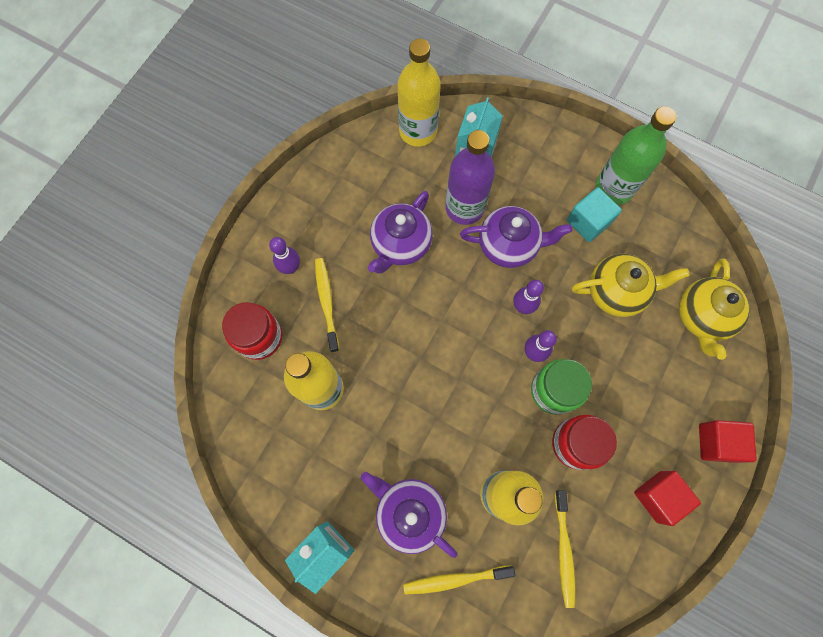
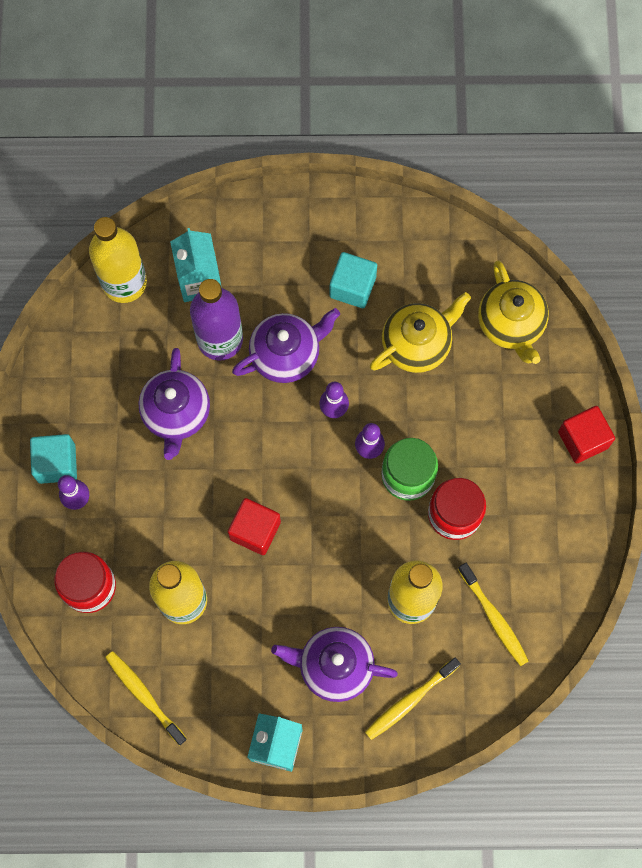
camera: 30 degrees left, 0 degrees up
yellow toothbrush [315,258,339,352] -> yellow toothbrush moved to [105,651,187,746]
green bottle [596,106,676,205] -> none
red cube [634,471,701,526] -> red cube moved to [228,498,281,555]
none -> turquoise cube [30,434,77,484]

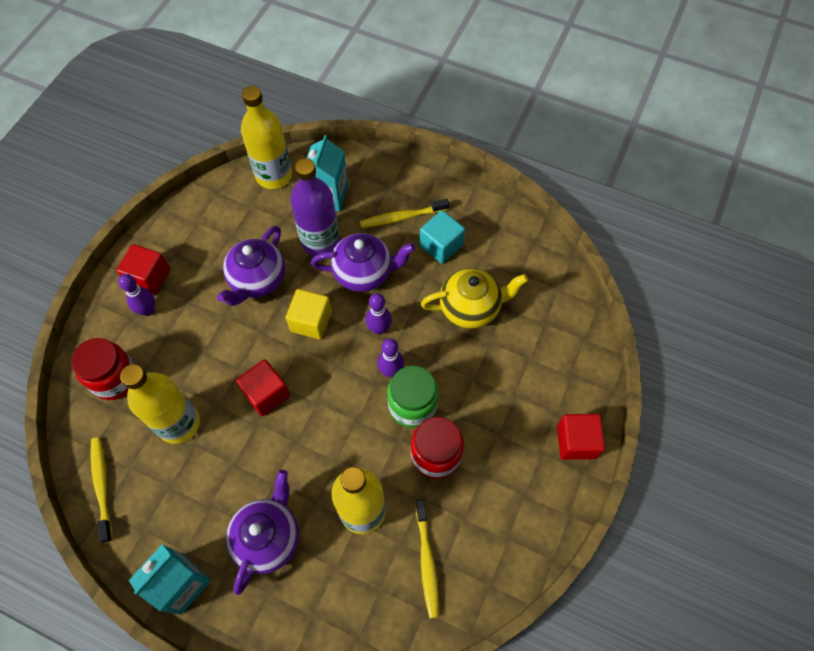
camera: 25 degrees right, 10 degrees down
turquoise cube [30,434,77,484] -> red cube [116,244,170,295]
purple teapot [271,627,398,702] -> purple teapot turned 75 degrees clockwise [226,470,299,595]
yellow toothbrush [365,657,461,740] -> yellow toothbrush moved to [360,199,449,228]
yellow teapot [478,260,549,364] -> none
none -> yellow cube [286,289,332,340]

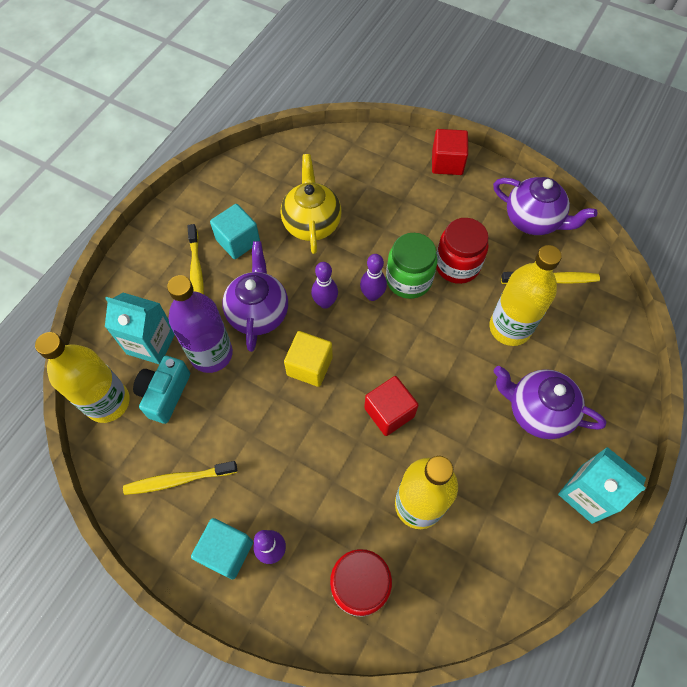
camera: 85 degrees left, 0 degrees up
yellow toothbrush [90,437,113,543] -> yellow toothbrush moved to [123,461,237,495]
red cube [116,244,170,295] -> turquoise cube [191,518,253,580]
purple teapot [217,226,285,306] -> purple teapot moved to [493,177,597,235]
none -> turquoise camera [133,356,190,424]

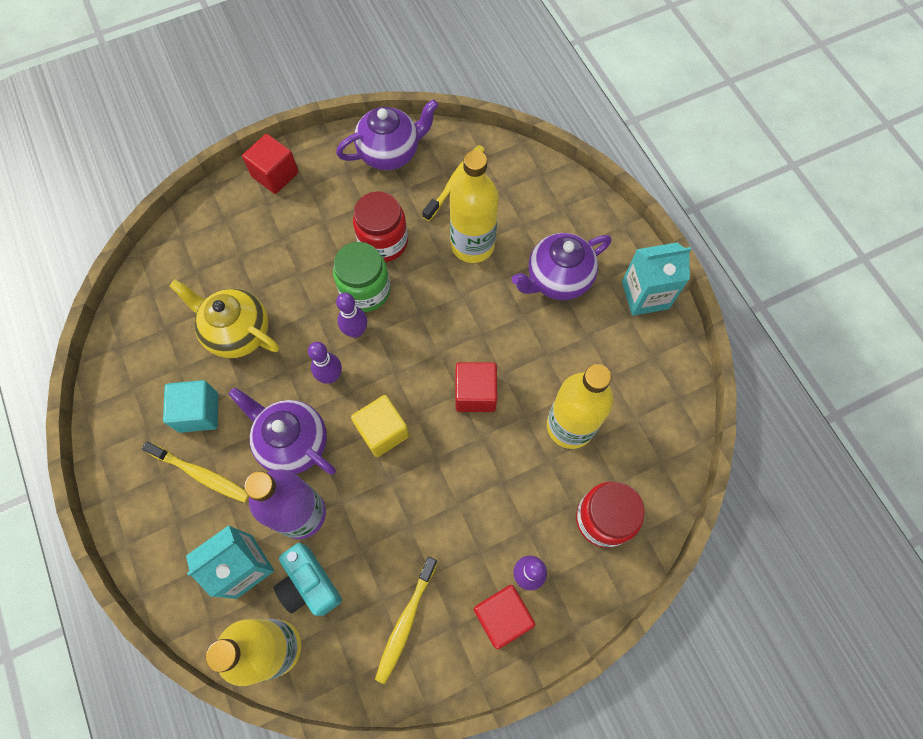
camera: 55 degrees left, 5 degrees up
turquoise cube [191,518,253,580] -> red cube [474,585,535,649]

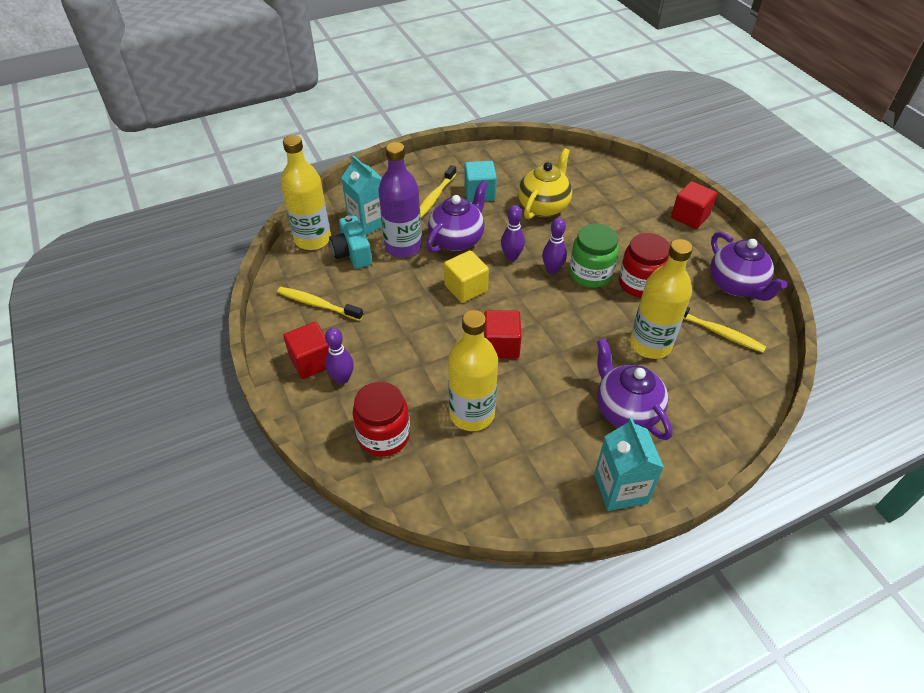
camera: 90 degrees right, 20 degrees down
turquoise camera [274,543,342,616] -> turquoise camera turned 75 degrees counterclockwise [330,215,372,269]

